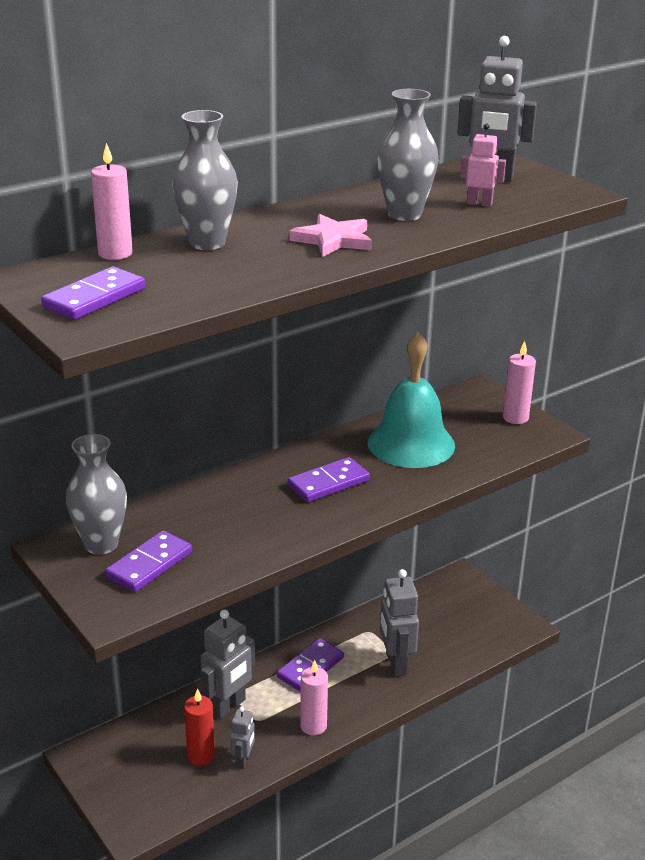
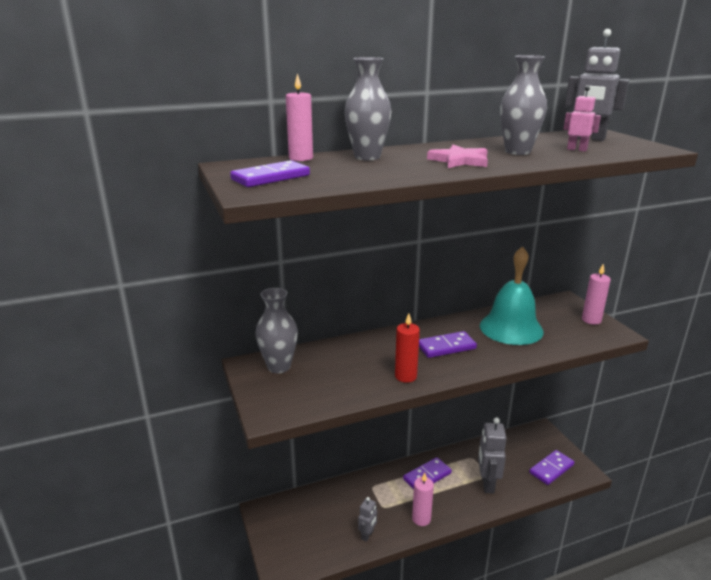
camera: 15 degrees right, 5 degrees down
purple domino [105,531,192,592] -> purple domino moved to [529,450,575,485]
red candle [184,688,215,766] -> red candle moved to [395,313,420,383]
grey robot [201,610,255,719] -> none

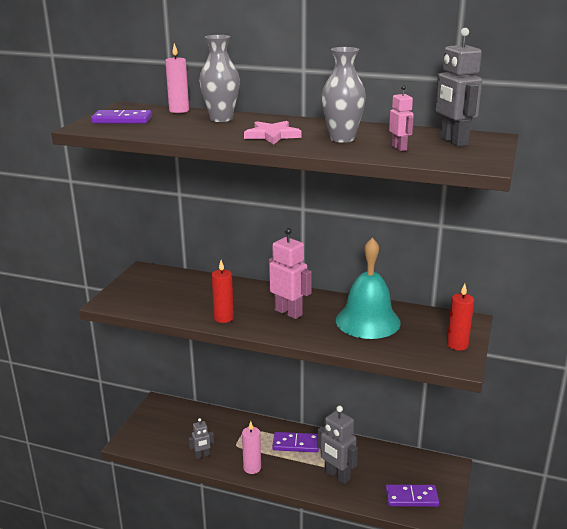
camera: 40 degrees right, 0 degrees up
grey vase [256,288,298,373] -> none
purple domino [419,331,477,358] -> pink robot [269,228,312,319]
grey robot [478,417,507,494] -> grey robot turned 90 degrees counterclockwise [317,406,358,484]
pink candle [582,264,611,325] -> red candle [447,284,474,350]

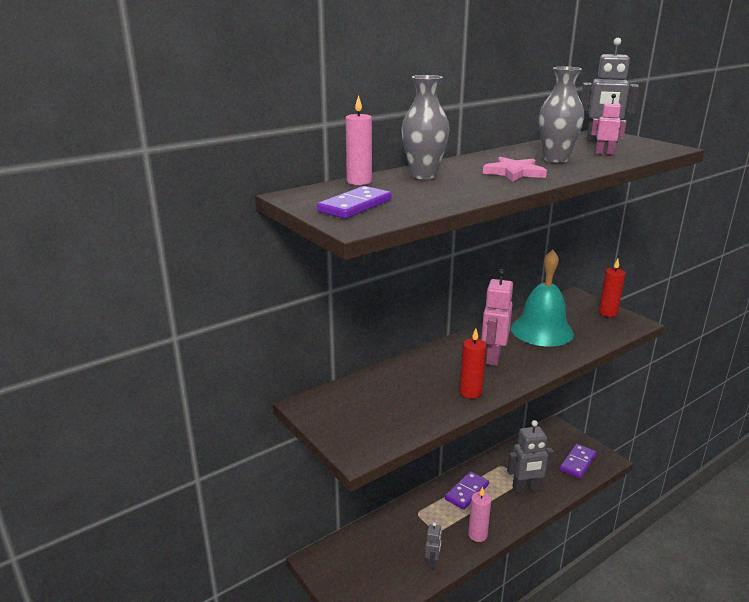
camera: 55 degrees left, 0 degrees up
pink robot [269,228,312,319] -> pink robot turned 60 degrees counterclockwise [481,269,513,366]

